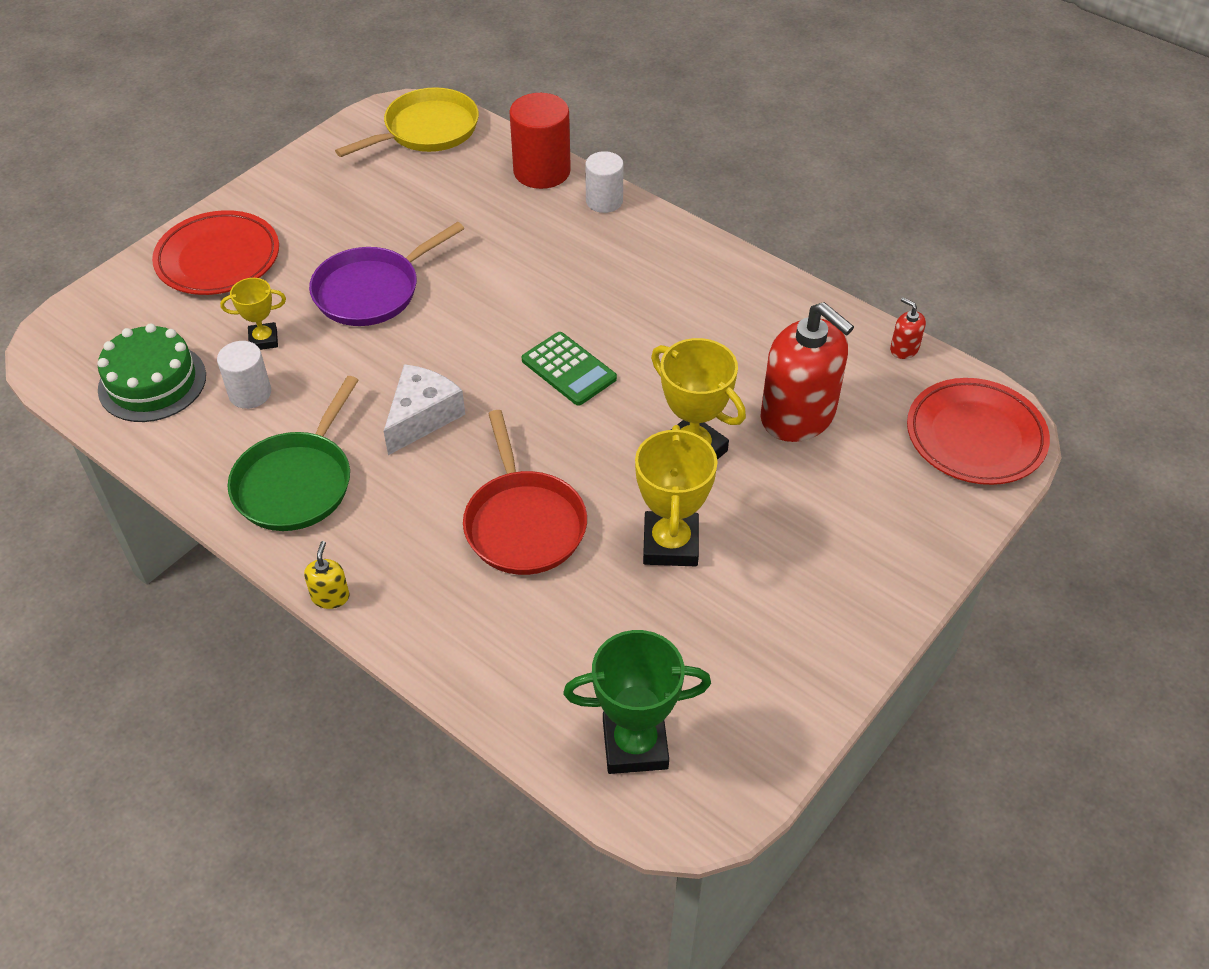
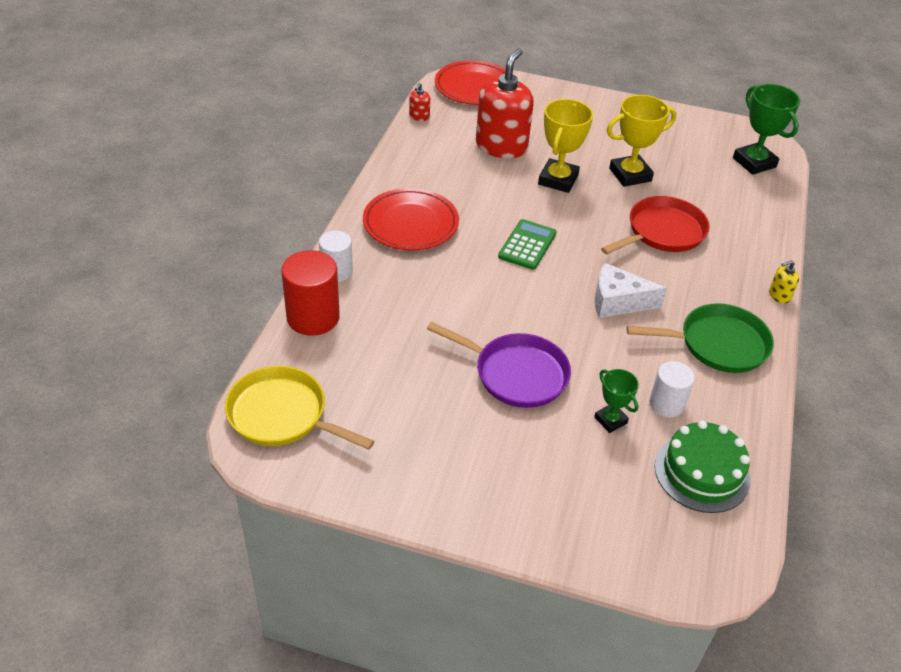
camera: 115 degrees left, 5 degrees down
red plate [152,210,279,295] -> red plate moved to [363,188,459,250]
yellow trophy [220,278,286,350] -> green trophy [594,369,639,433]

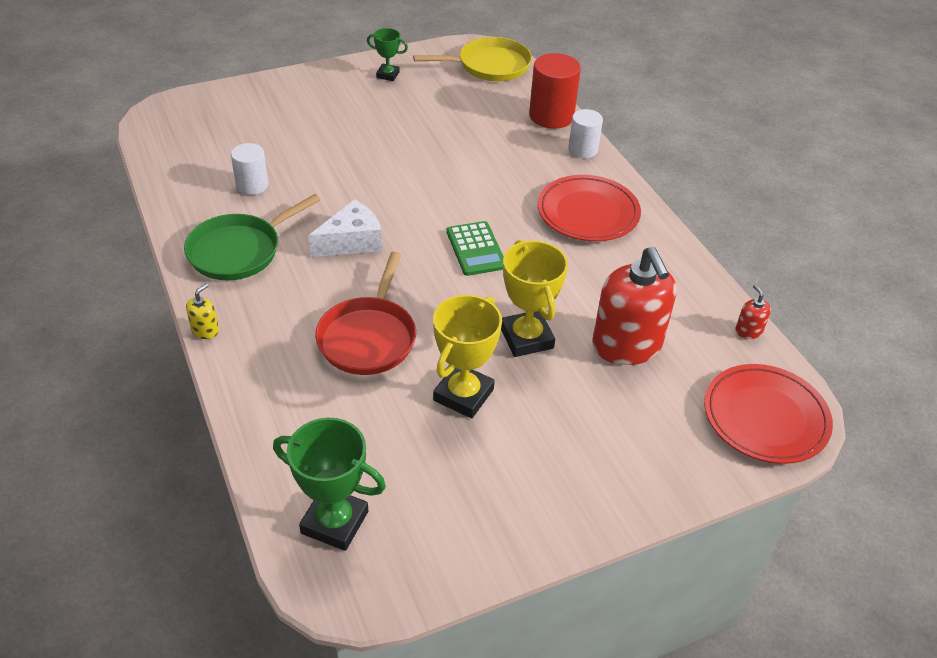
camera: 140 degrees right, 0 degrees up
purple pan [427,322,571,408] -> none
green trophy [594,369,639,433] -> green trophy moved to [367,28,408,81]
green cake [655,420,750,513] -> none

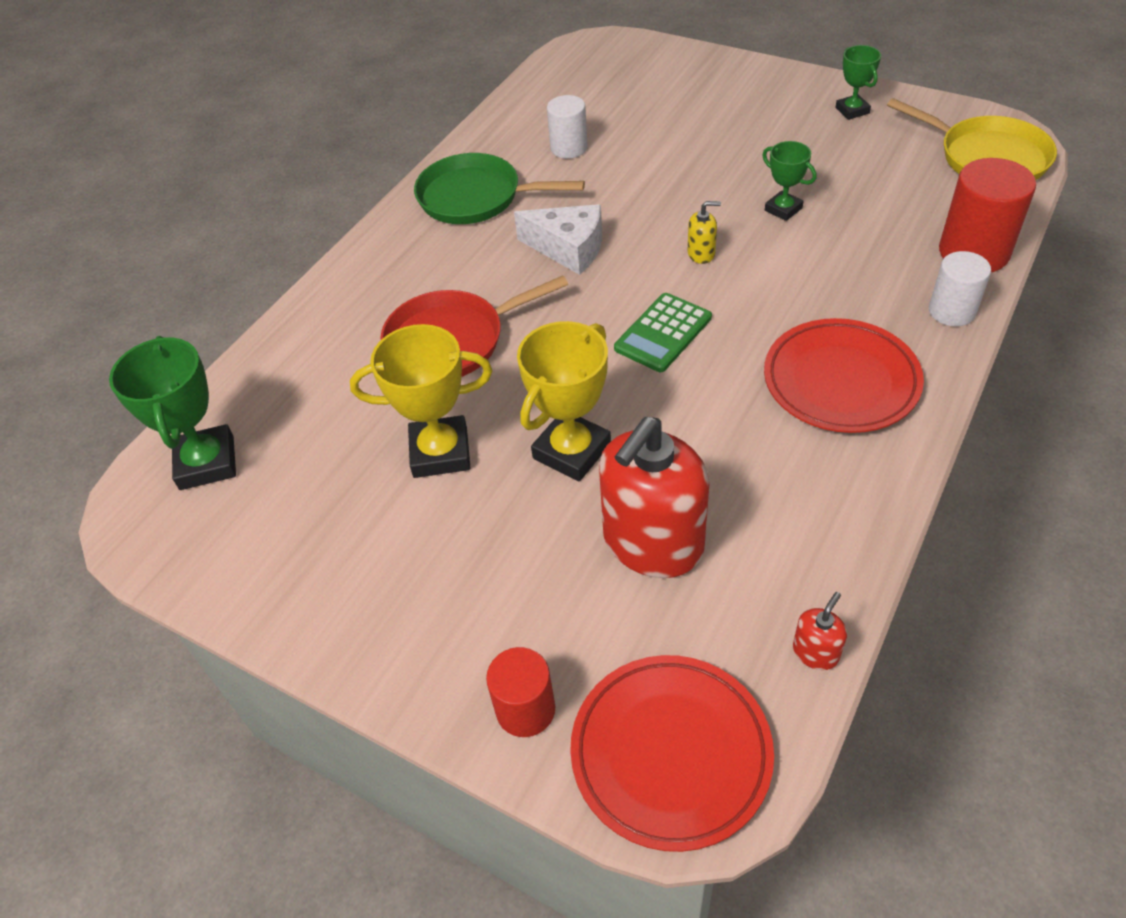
camera: 60 degrees right, 5 degrees up
yellow soap dispenser [186,284,219,339] -> yellow soap dispenser moved to [687,201,721,264]
none -> red cylinder [486,647,555,737]
none -> green trophy [762,141,816,221]

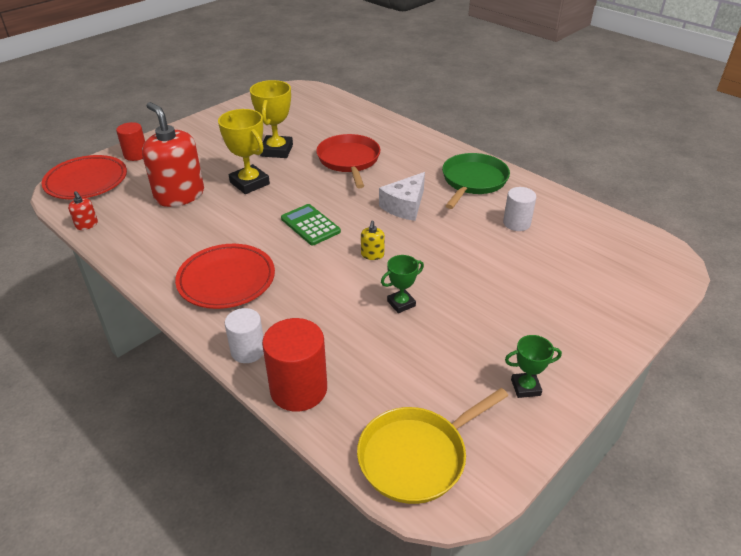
camera: 100 degrees right, 10 degrees down
green trophy [109,336,236,490] -> none

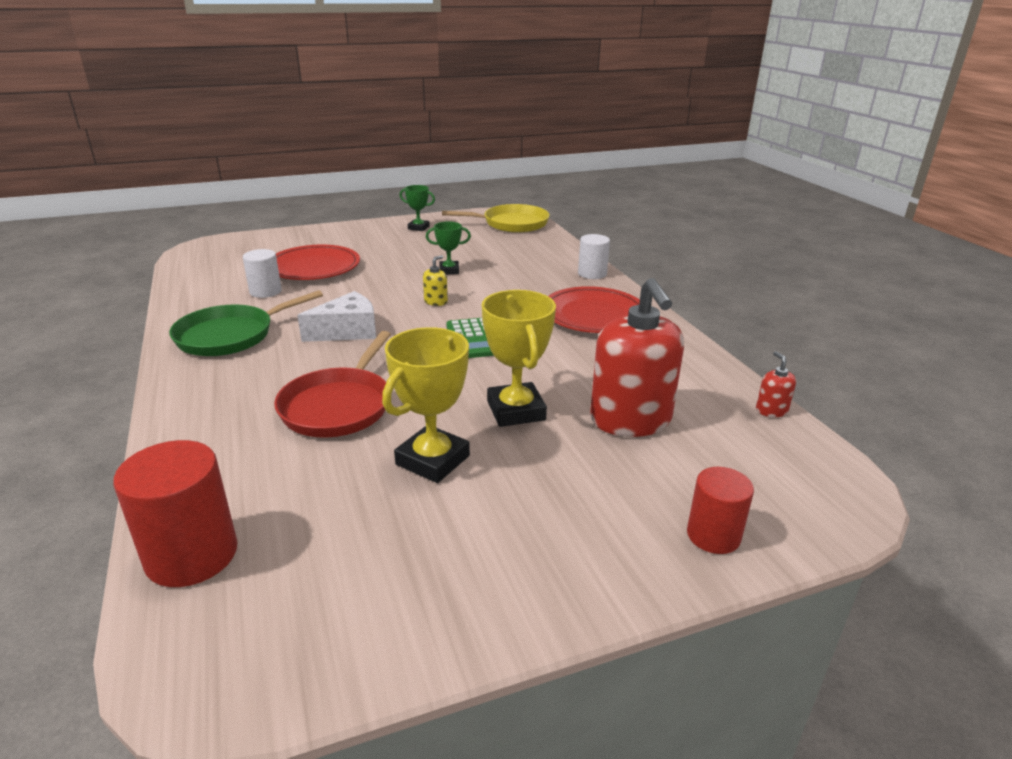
camera: 155 degrees left, 10 degrees down
red plate [42,155,127,199] -> red plate moved to [276,245,360,280]
red cylinder [262,318,327,412] -> red cylinder moved to [113,440,238,587]

